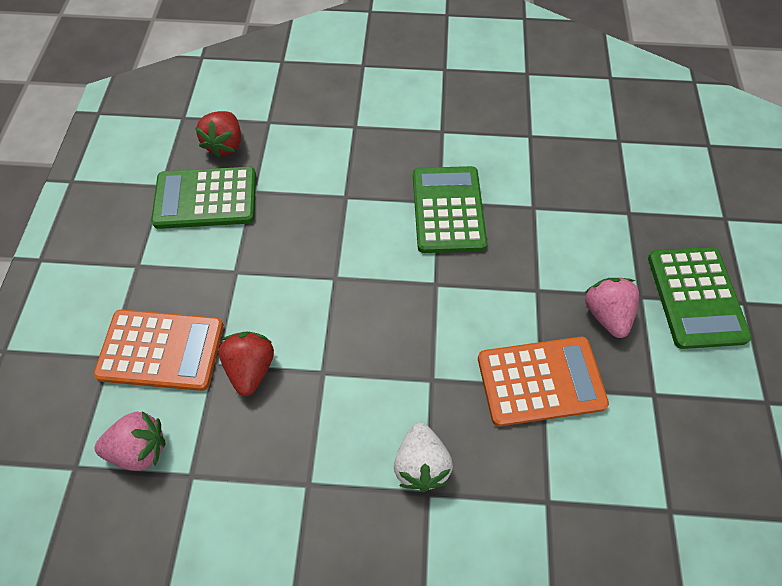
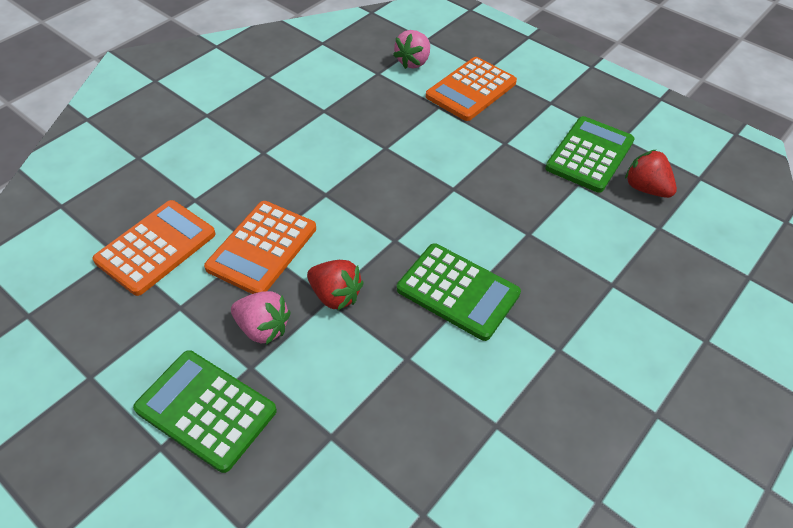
camera: 125 degrees right, 10 degrees down
red strawberry [219,331,274,396] -> red strawberry moved to [307,260,364,310]
white strawberry [394,423,453,492] -> none
none -> orange calculator [93,200,215,296]

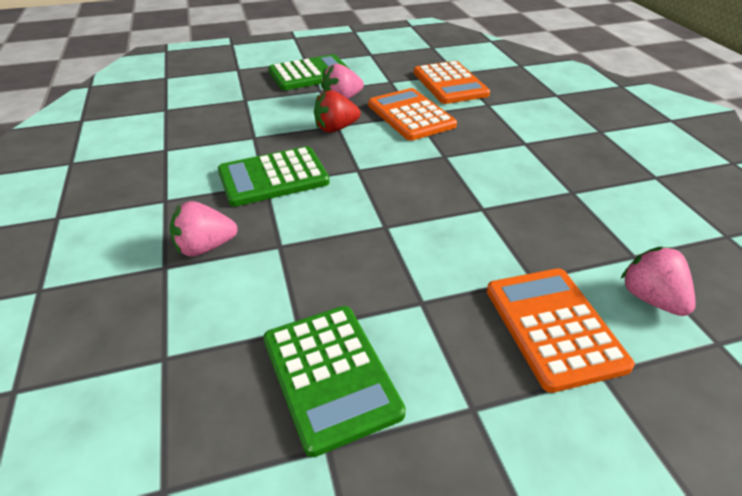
camera: 125 degrees right, 10 degrees down
red strawberry [625,149,677,198] -> none
none -> pink strawberry [170,201,238,257]

